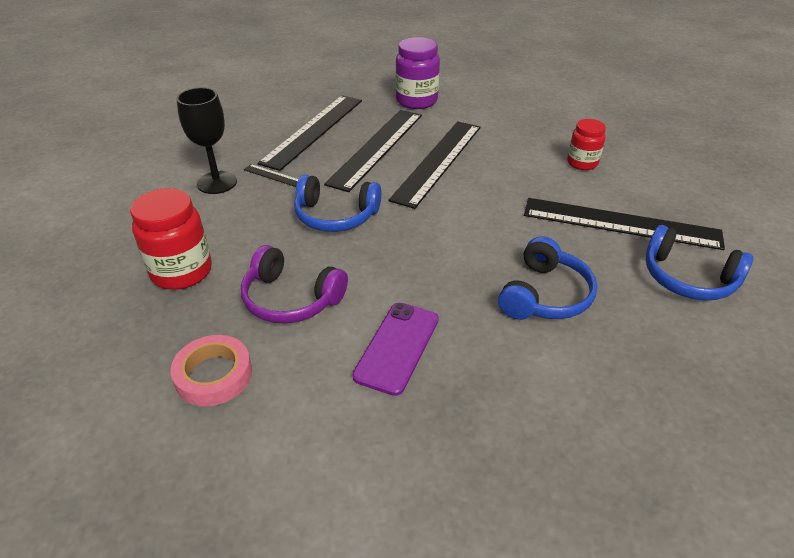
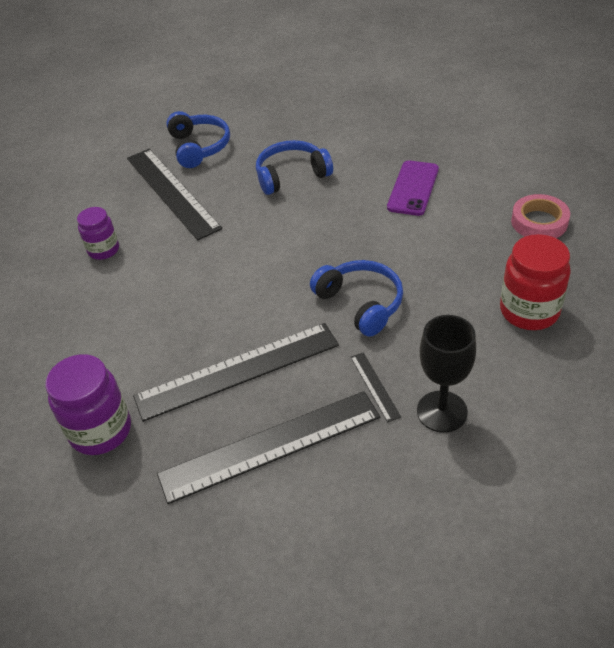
camera: 135 degrees left, 5 degrees up
purple headphones [241,245,348,323] -> none
purple phone [352,303,439,396] -> purple phone turned 45 degrees counterclockwise [387,160,439,216]
black ruler [389,121,481,209] -> none
red jar [567,119,606,170] -> purple jar [77,207,119,260]

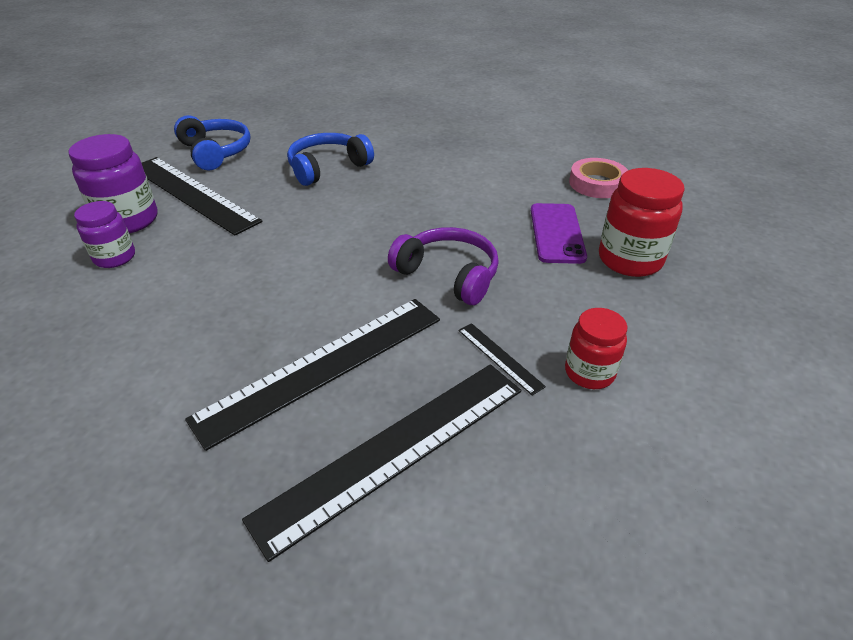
camera: 20 degrees left, 5 degrees down
purple jar [45,354,131,455] -> purple jar moved to [69,134,157,234]
blue headphones [310,260,403,337] -> purple headphones [388,227,499,305]
purple phone [387,160,439,216] -> purple phone moved to [531,203,587,264]
black goblet [417,315,476,433] -> red jar [565,308,627,389]

